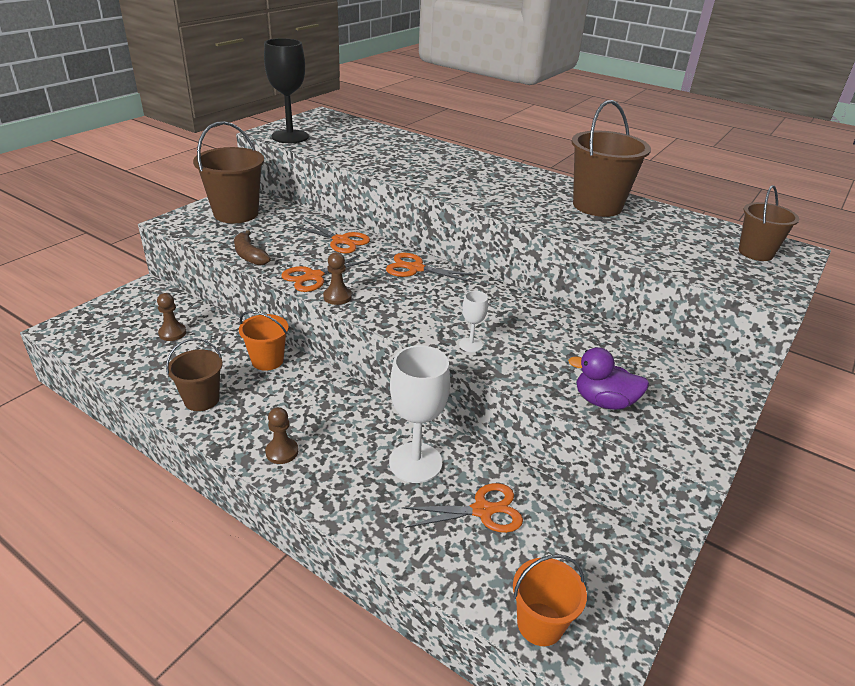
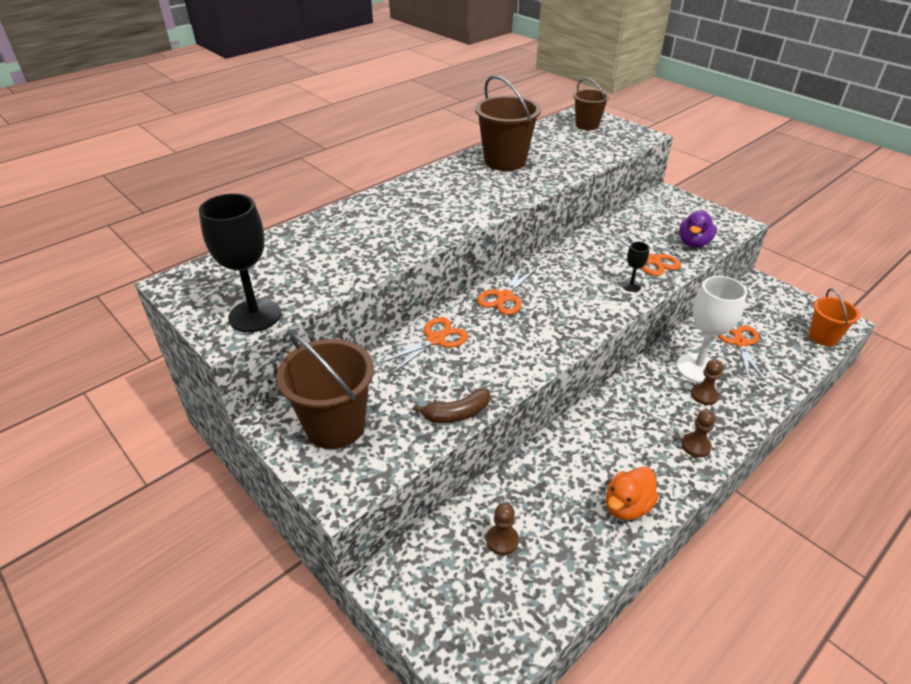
camera: 75 degrees left, 5 degrees up
brown bucket [166,338,223,411] -> orange duck [606,466,659,520]
orange bucket [239,311,289,371] -> none
orange scissors [281,255,370,292] -> orange scissors moved to [612,231,681,276]
brown pawn [323,252,352,305] -> brown pawn moved to [691,359,723,405]
white goblet [459,291,488,352] -> black goblet [621,242,649,292]

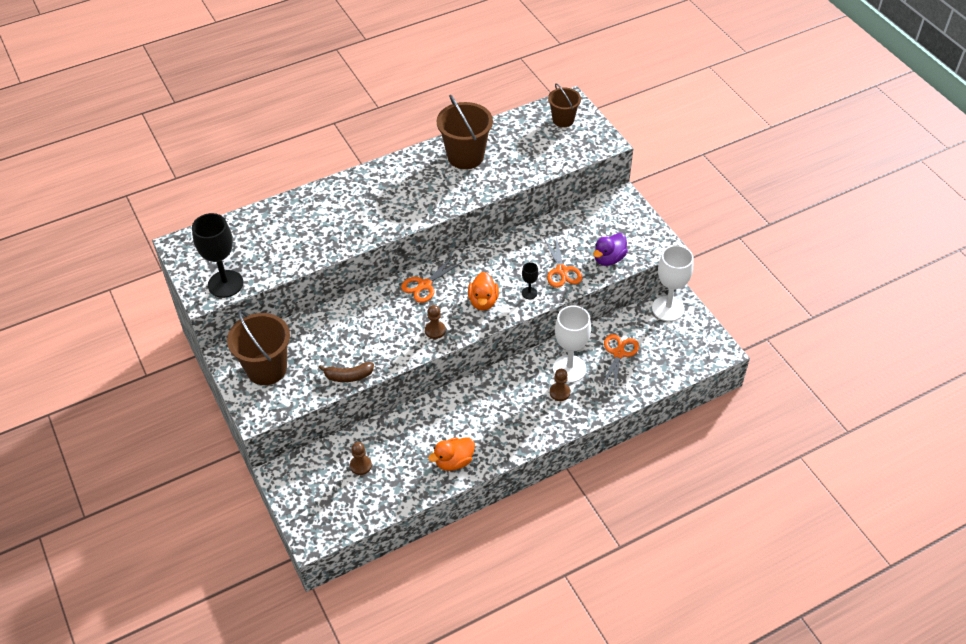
camera: 15 degrees right, 10 degrees up
orange scissors [380,317,468,374] -> none
brown pawn [681,409,716,457] -> brown pawn moved to [425,305,446,339]
orange bucket [809,288,860,346] -> none
none -> orange duck [468,272,499,311]
none -> white goblet [652,245,693,321]

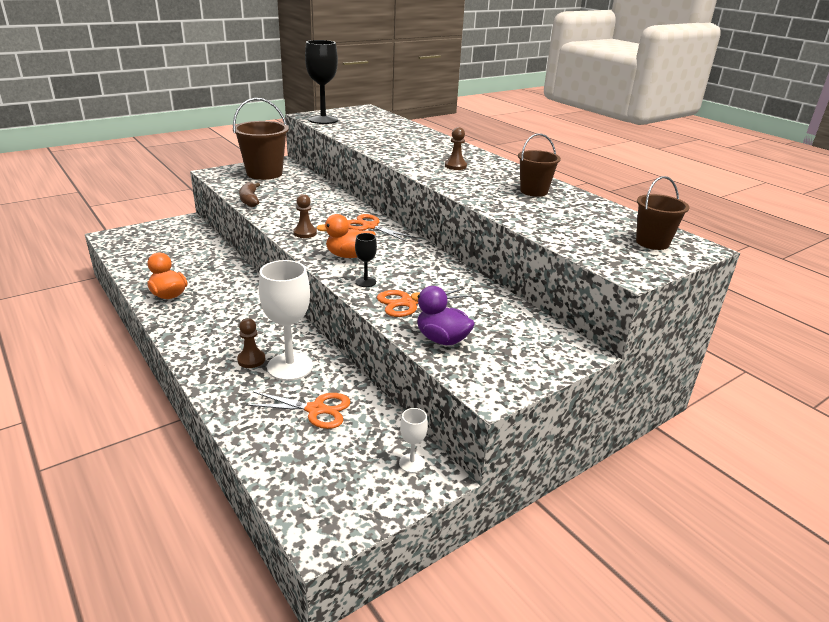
camera: 80 degrees right, 20 degrees down
brown pawn [350,442,372,475] -> brown pawn moved to [445,127,467,170]
brown bucket [437,95,493,169] -> brown bucket [518,133,561,197], size x0.61
white goblet [652,245,693,321] -> white goblet [399,408,428,473], size x0.47

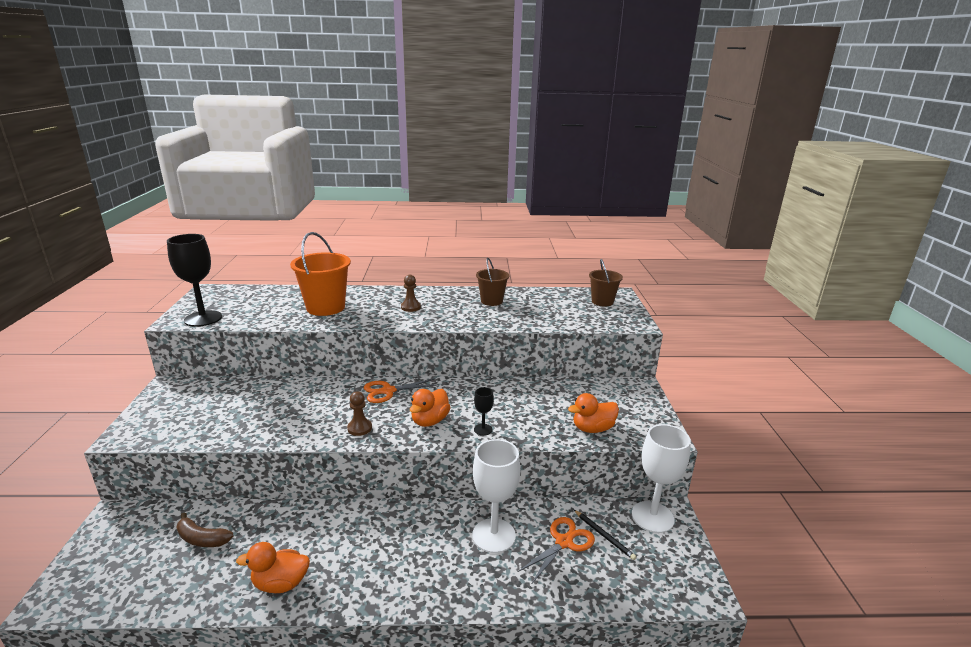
camera: 55 degrees left, 5 degrees down
brown bucket [233,98,289,180] -> none
brown pawn [237,318,265,368] -> none
brown banana [239,182,260,207] -> brown banana moved to [176,512,234,547]
orange scissors [377,288,472,317] -> none
white goblet [399,408,428,473] -> white goblet [632,424,691,533], size x2.12
purple duck [411,286,475,345] -> orange duck [568,393,619,433]
none -> orange bucket [290,232,351,316]
none -> black pencil [574,510,636,560]

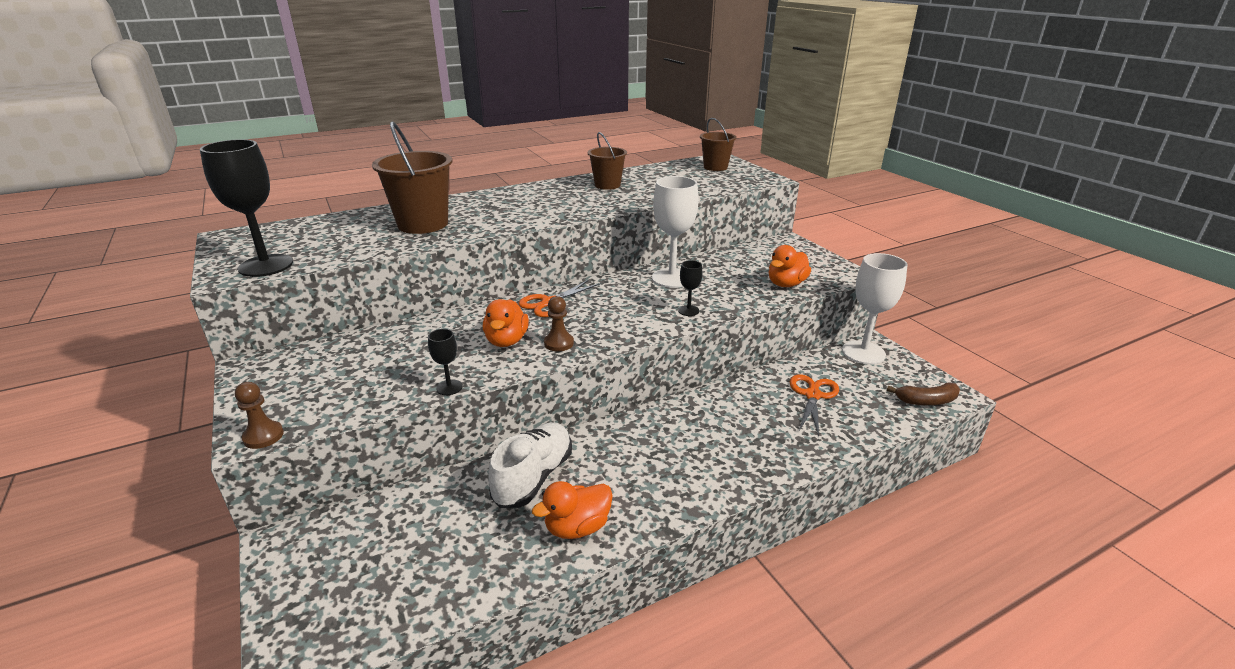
camera: 25 degrees left, 5 degrees up
brown banana [176,512,234,547] -> brown banana moved to [887,383,960,405]
orange bucket [290,232,351,316] -> brown bucket [372,121,452,234]
brown pawn [401,275,421,312] -> brown pawn moved to [235,382,284,449]
orange duck [410,389,451,427] -> orange duck moved to [483,299,529,347]
white goblet [472,439,520,553] -> white goblet moved to [652,176,698,288]
black pencil [574,510,636,560] -> none
none -> black goblet [428,329,463,395]
none -> white shoe [488,422,572,508]

